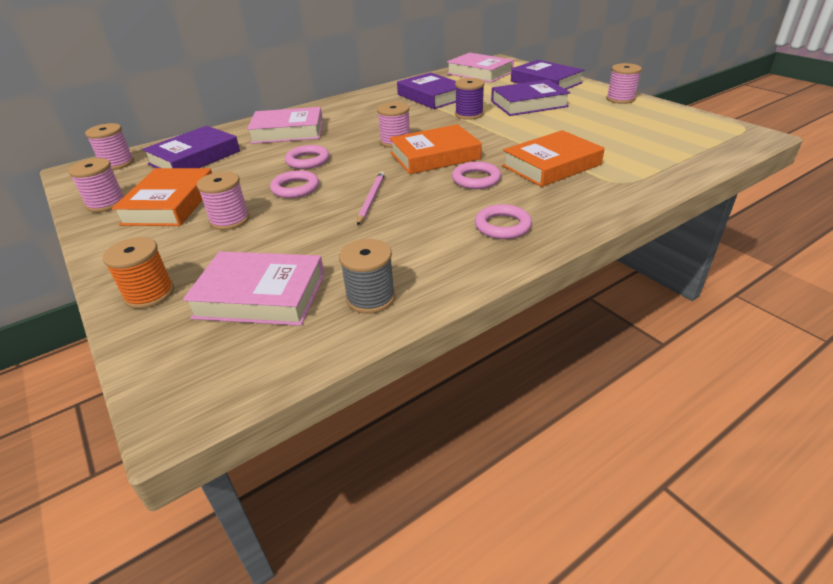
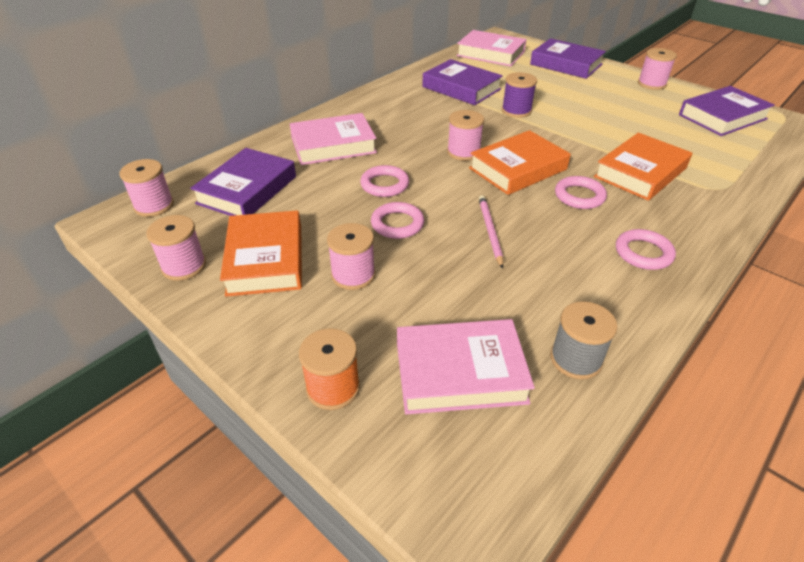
camera: 15 degrees left, 5 degrees up
purple book [491,80,570,116] -> purple book moved to [679,86,774,136]

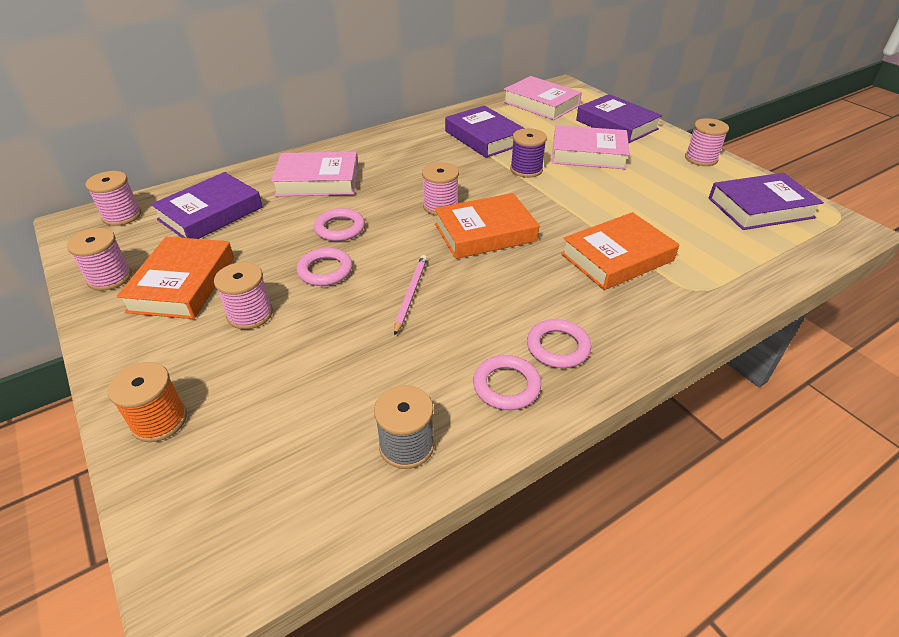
camera: 15 degrees right, 0 degrees up
pink book [397,319,535,414] -> pink book moved to [552,125,630,169]
pink ring [555,176,607,209] -> pink ring moved to [473,355,541,410]

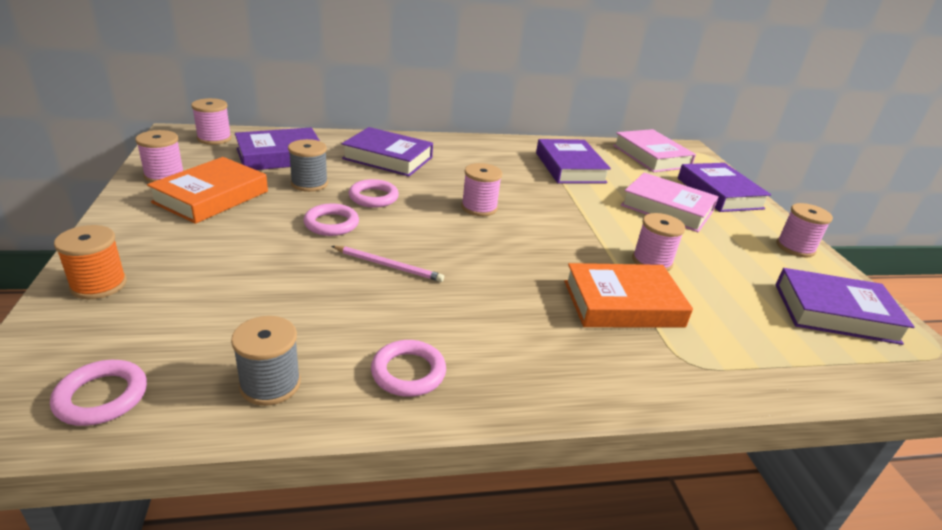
camera: 20 degrees right, 10 degrees down
pink spool [214,262,273,330] -> pink spool moved to [632,213,685,271]
pink book [271,152,358,196] -> purple book [342,127,433,176]
pink pencil [394,255,427,335] -> pink pencil turned 75 degrees clockwise [332,246,444,282]
orange book [434,193,539,259] -> none
purple spool [510,128,547,178] -> none
pink ring [527,319,591,368] -> pink ring moved to [50,360,147,426]
none -> grey spool [288,139,328,192]

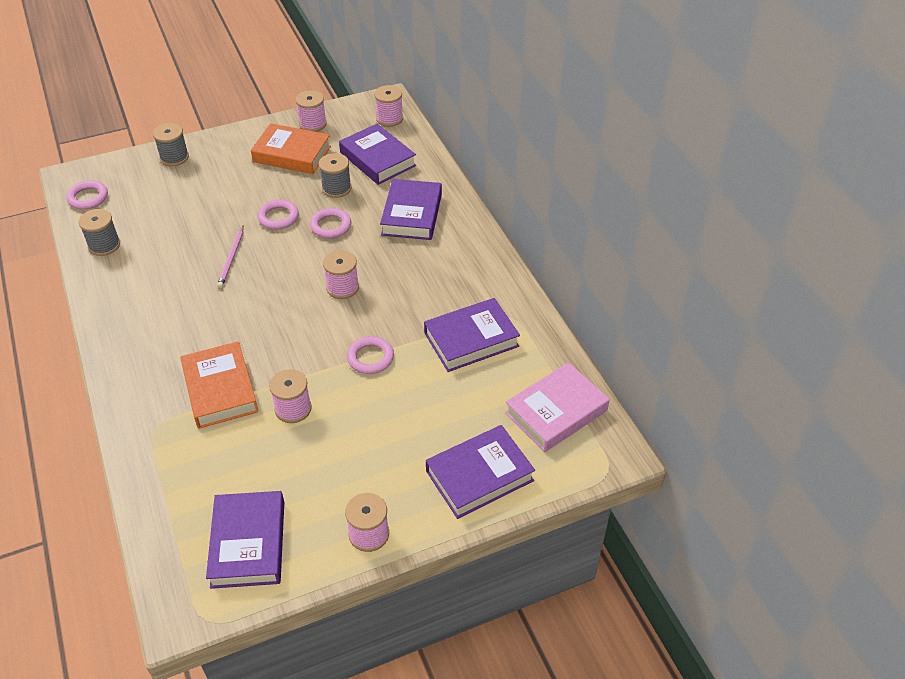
camera: 80 degrees right, 15 degrees up
orange spool [54,225,127,299] -> grey spool [153,123,189,166]
pink ring [371,340,446,397] -> pink ring moved to [347,336,394,374]
pink book [621,173,719,232] -> none

